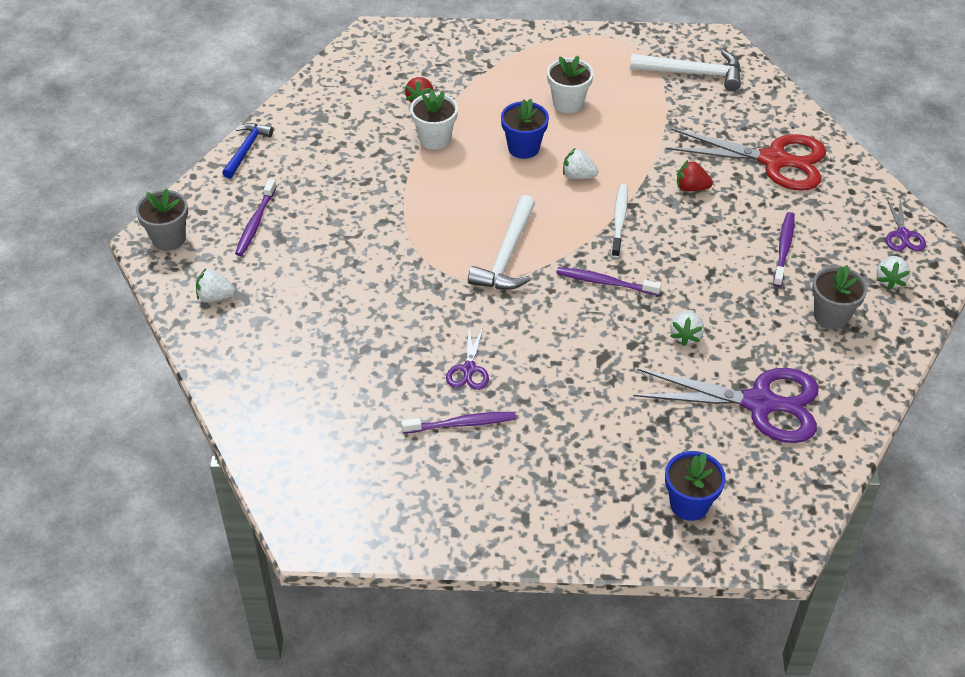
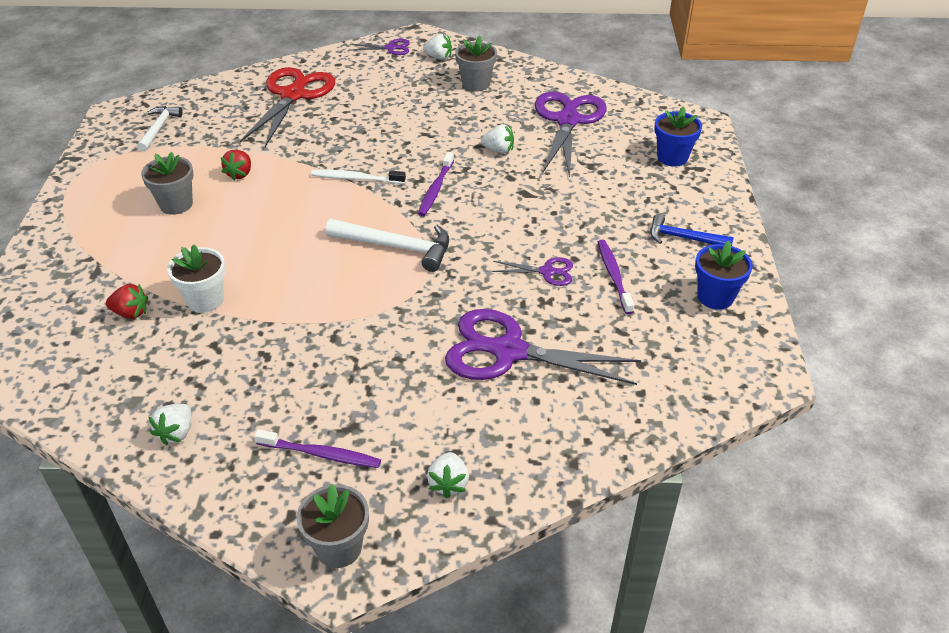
camera: 90 degrees left, 5 degrees down
blue hammer [222,123,273,179] -> blue hammer moved to [650,214,734,246]
blue flower pot [501,99,549,159] -> blue flower pot moved to [695,241,753,310]
white flower pot [547,56,593,113] -> grey flower pot [141,152,194,215]
white strawberry [563,148,598,179] -> white strawberry moved to [149,404,191,445]
white hammer [630,50,741,91] -> white hammer [137,106,183,152], size x0.66
red strawberry [677,160,713,191] -> red strawberry moved to [220,150,251,181]
purple toothbrush [773,212,795,287] -> none
none -> purple scissors [445,309,641,385]

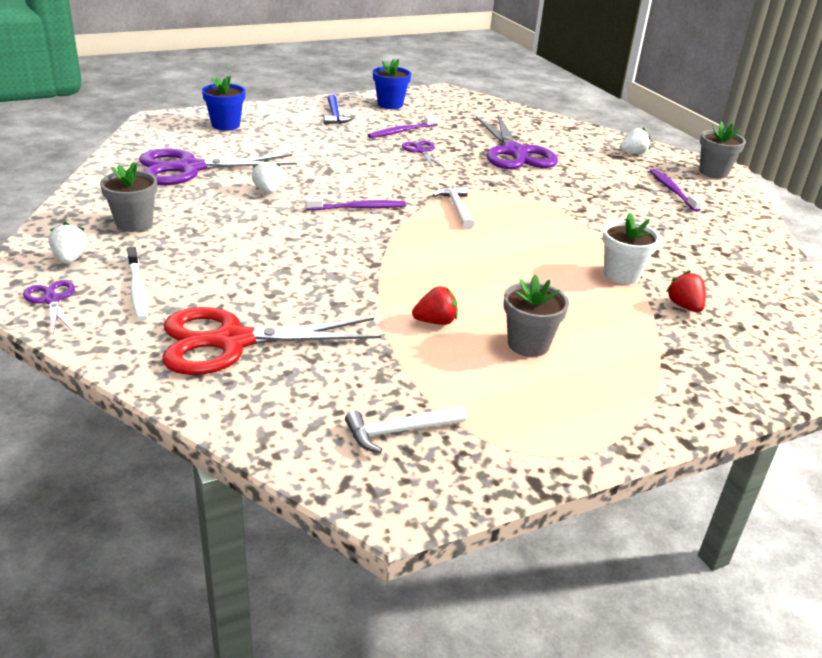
camera: 120 degrees left, 10 degrees down
white strawberry [149,404,191,445] -> none
white toothbrush [311,169,406,184] -> white toothbrush moved to [127,247,148,321]
white hammer [326,219,449,272] -> white hammer [433,186,474,230], size x0.66

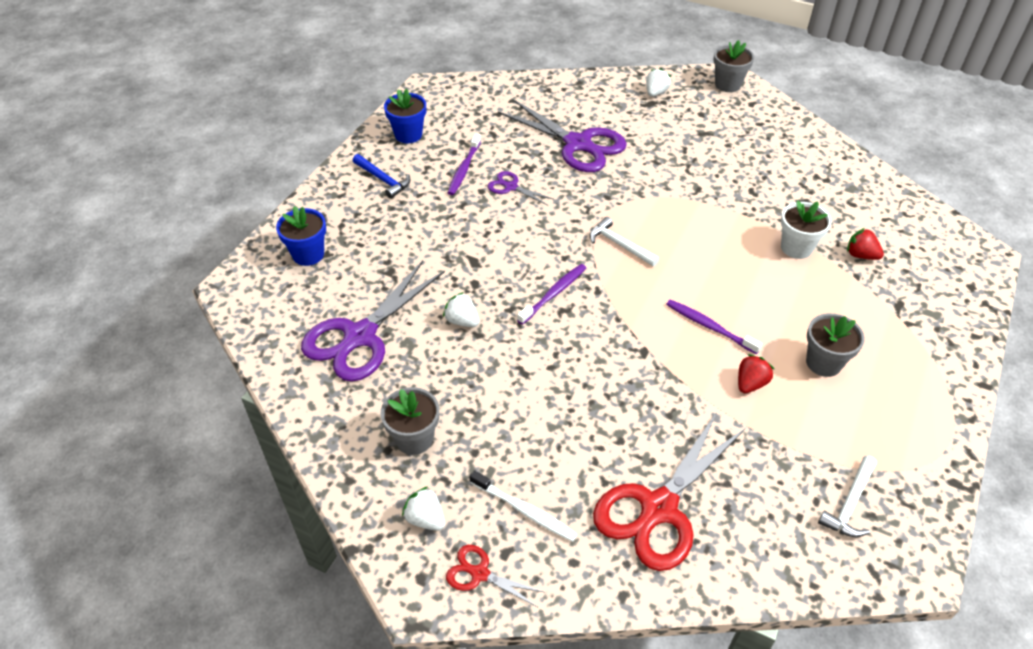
camera: 35 degrees left, 15 degrees up
purple scissors [23,280,75,335] -> red scissors [446,545,544,607]
purple toothbrush [650,169,702,212] -> purple toothbrush moved to [666,299,762,354]

